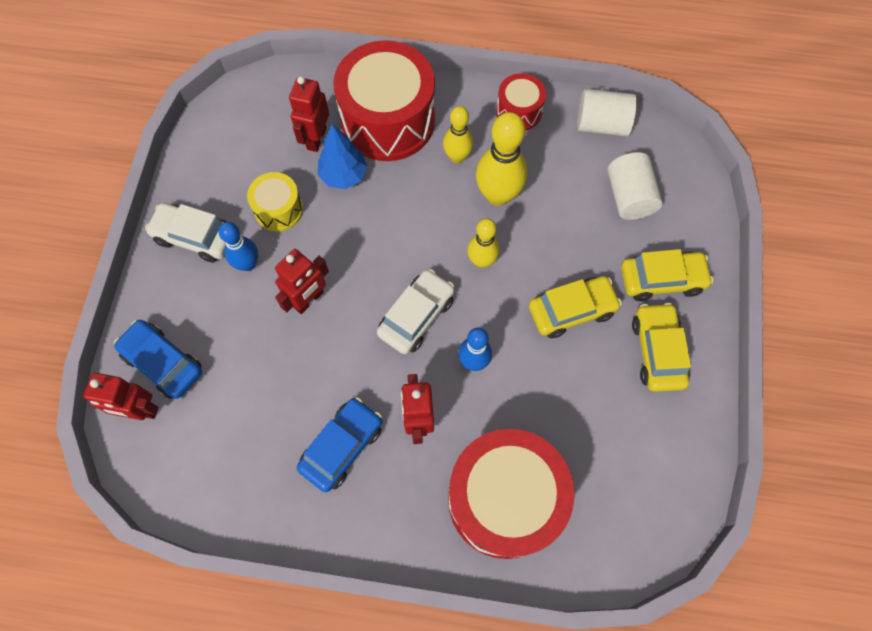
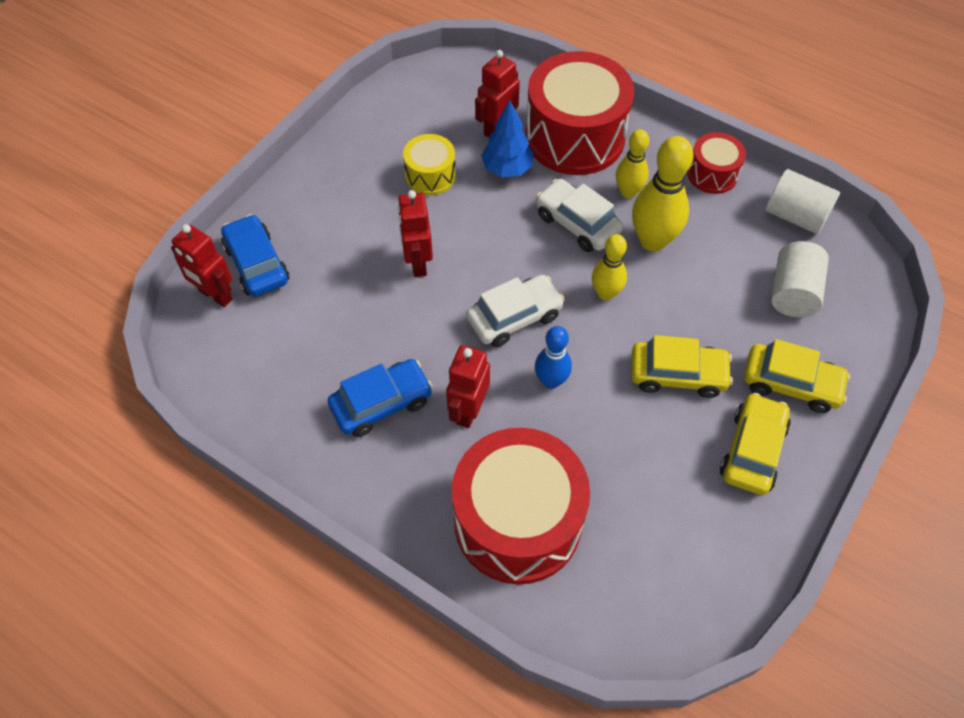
camera: 25 degrees right, 10 degrees down
white car [145,203,227,262] -> white car moved to [536,179,623,252]
blue bowling pin [219,222,258,271] -> none
red robot [275,249,329,314] -> red robot turned 105 degrees clockwise [397,190,433,277]

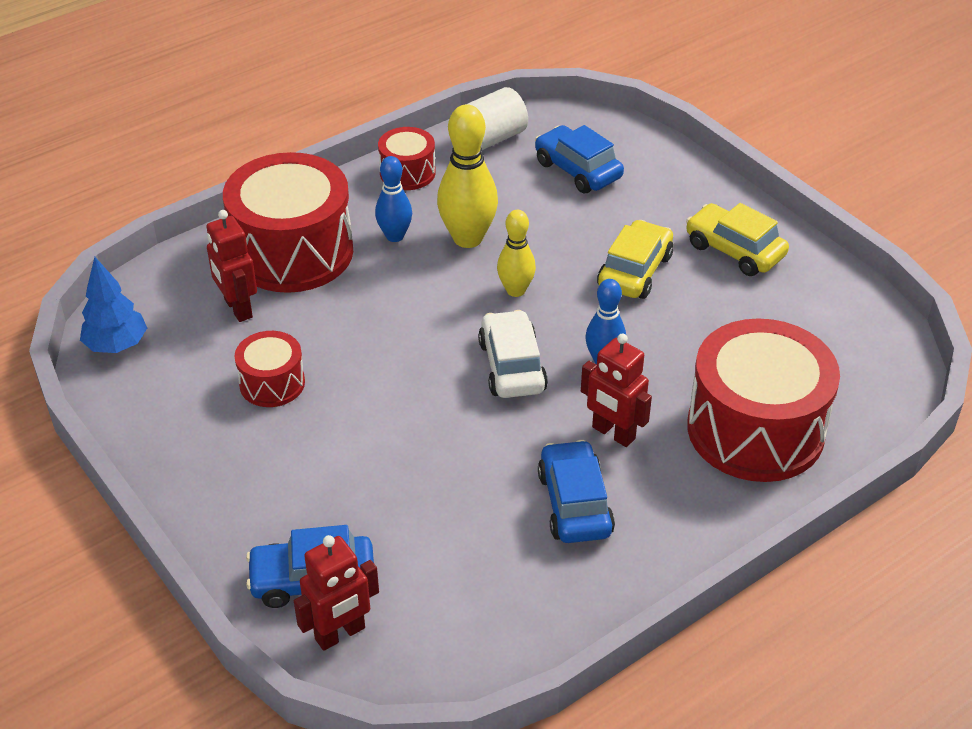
camera: 70 degrees left, 15 degrees down
red robot [397,190,433,277] -> none
yellow drum [403,134,456,195] -> red drum [234,331,305,407]
blue tree [481,100,534,177] -> blue tree moved to [80,257,147,353]
white car [536,179,623,252] -> none
yellow bowling pin [616,129,649,198] -> blue bowling pin [375,156,412,242]
yellow car [744,339,851,413] -> none
white cylinder [771,241,829,317] -> blue car [535,125,624,193]

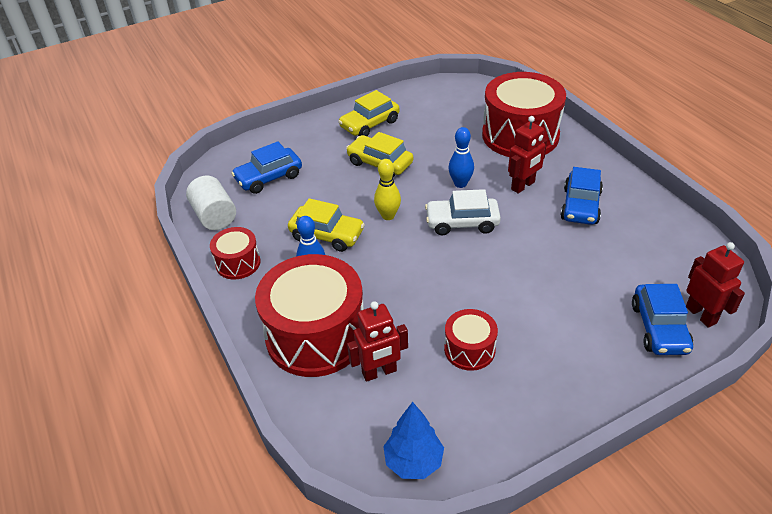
camera: 80 degrees left, 0 degrees up
yellow bowling pin [437,104,498,248] -> yellow car [288,198,365,252]
blue car [538,440,615,543] -> blue car turned 75 degrees counterclockwise [561,167,603,225]

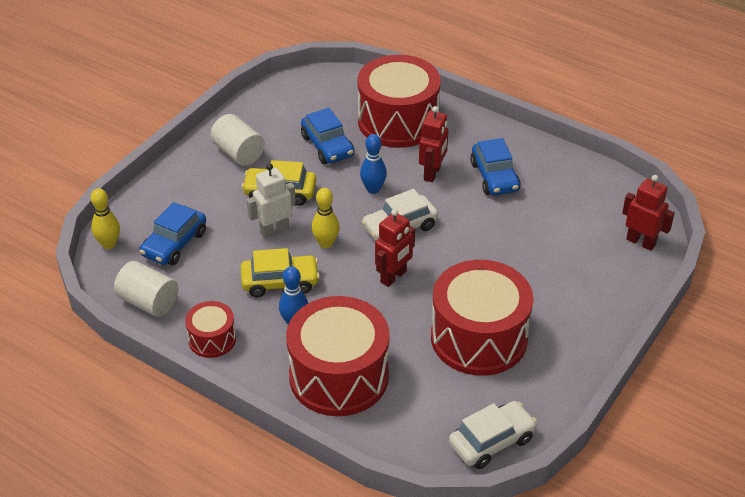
camera: 30 degrees left, 0 degrees up
yellow car [338,90,400,136] -> white cylinder [210,114,265,166]
red robot [347,301,408,382] -> red robot moved to [375,209,415,287]
blue tree [383,402,444,479] -> white car [449,401,537,469]
red drum [444,309,498,371] -> red drum [431,260,533,376], size x2.03
blue car [632,284,693,355] -> blue car moved to [301,108,355,164]
none -> yellow bowling pin [91,188,120,249]
none -> white robot [247,163,296,239]

